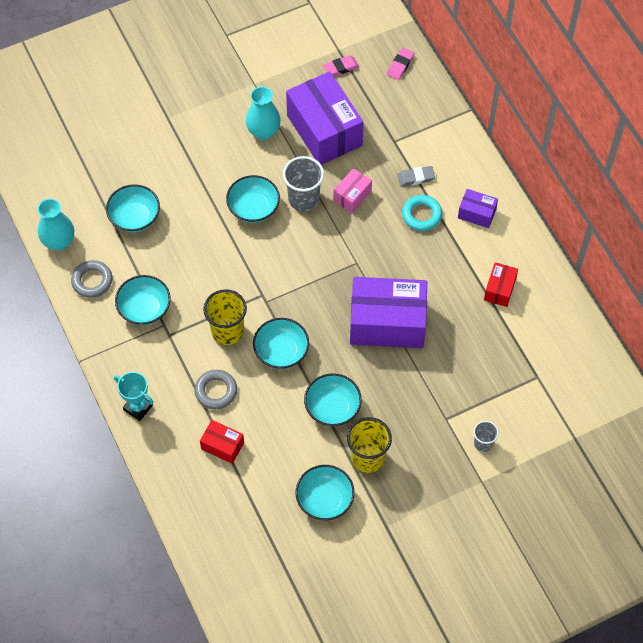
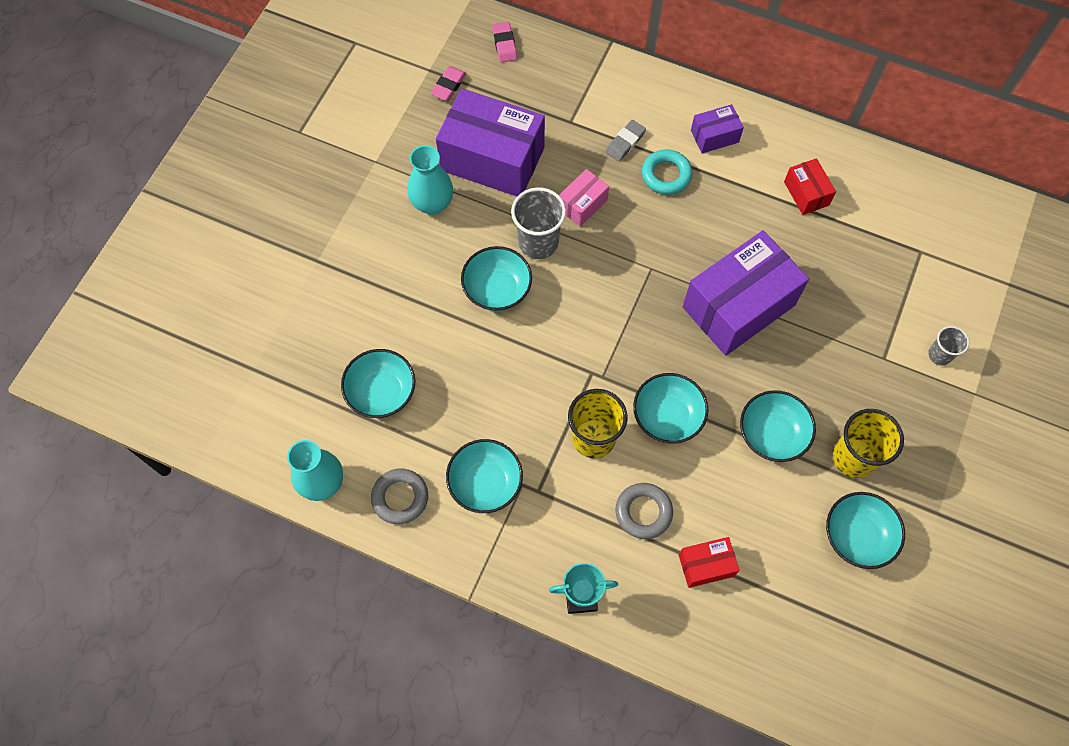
camera: 40 degrees left, 5 degrees up
pink box [333,168,372,213] -> pink box turned 45 degrees clockwise [559,169,609,227]

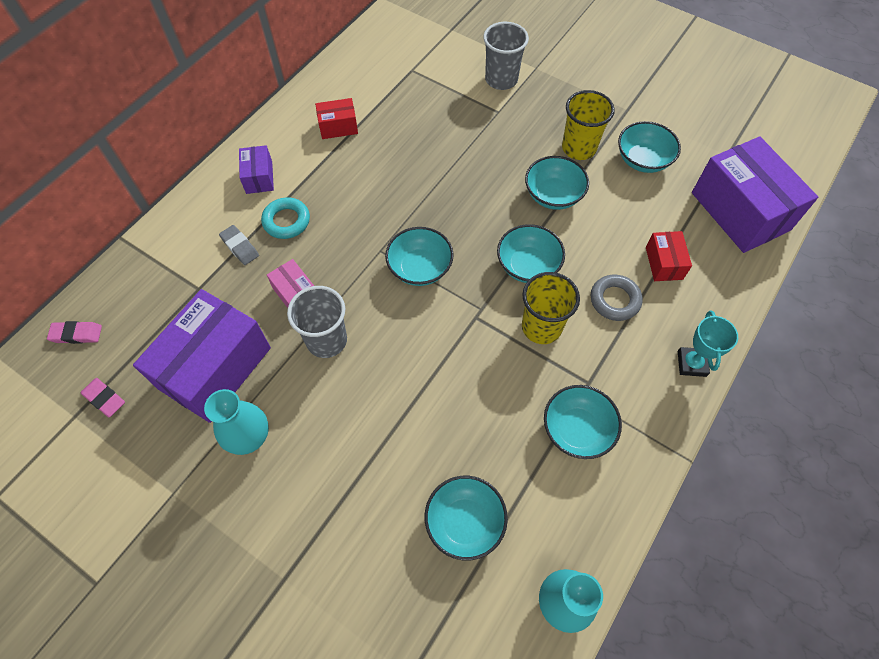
camera: 80 degrees left, 5 degrees down
grey ring [371,469,428,524] -> none
turquoise bowl [461,246,532,311] -> turquoise bowl moved to [385,227,453,286]
purple box [683,230,809,356] -> purple box moved to [692,137,818,253]
grey cup [928,326,969,366] -> grey cup [483,22,529,90], size x1.76

